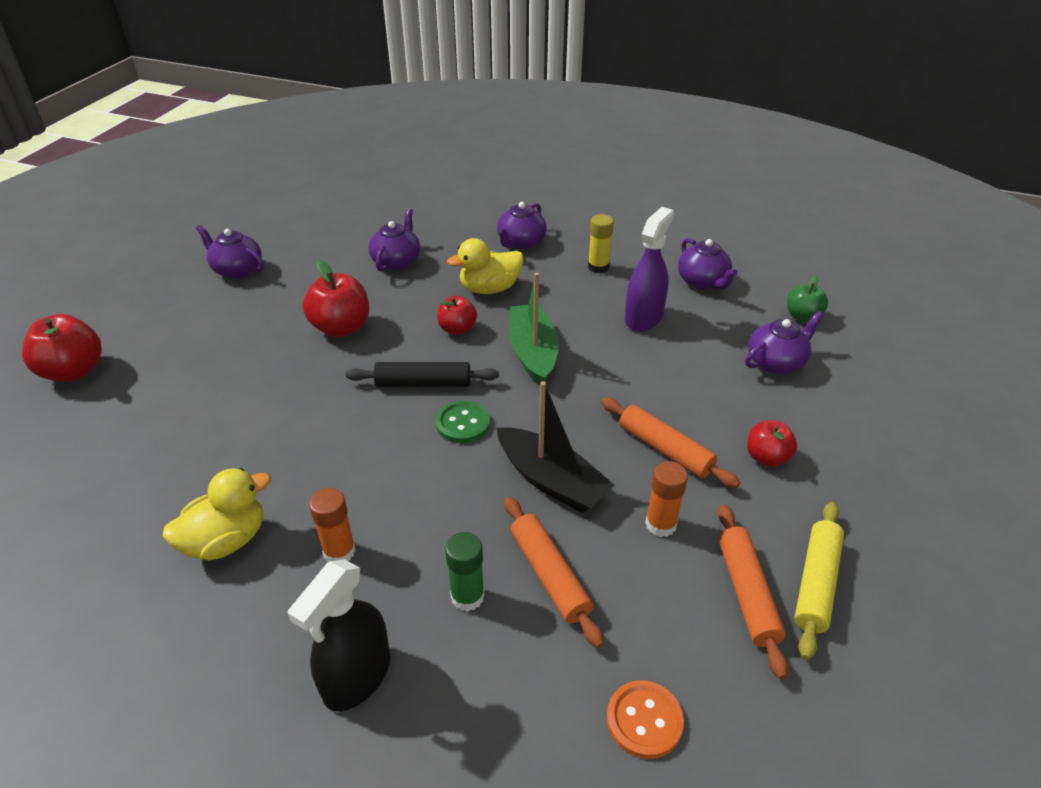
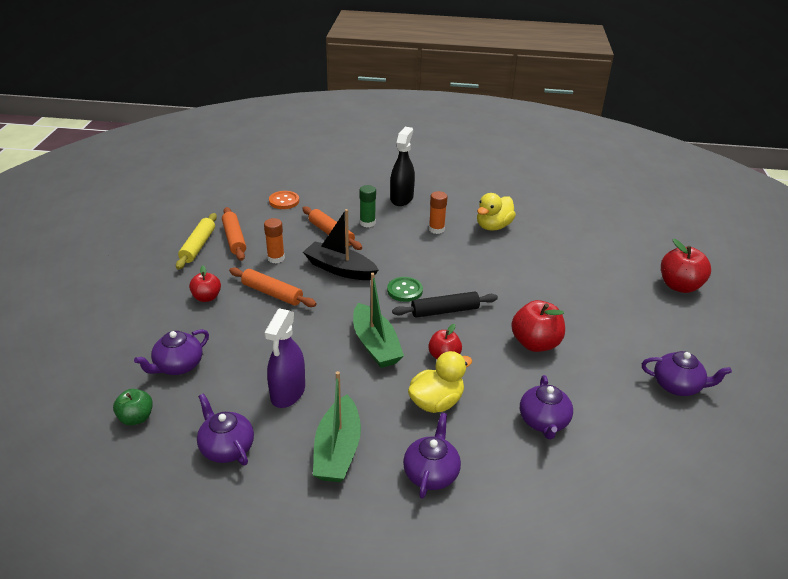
camera: 165 degrees right, 5 degrees down
yellow glue stick [588,214,614,273] -> green boat [313,371,361,482]

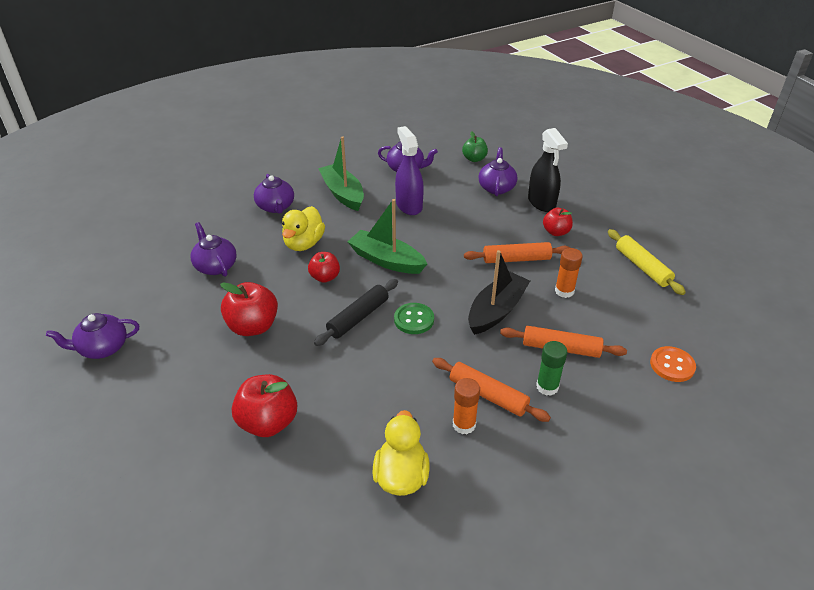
camera: 145 degrees right, 5 degrees up
orange rolling pin [222,207,246,261] -> orange rolling pin moved to [432,358,551,422]
black boat [303,209,378,280] -> black boat turned 45 degrees counterclockwise [468,250,530,335]
black spray bottle [390,127,415,206] -> black spray bottle moved to [528,128,568,212]
red apple [661,239,711,293] -> red apple moved to [232,374,297,437]

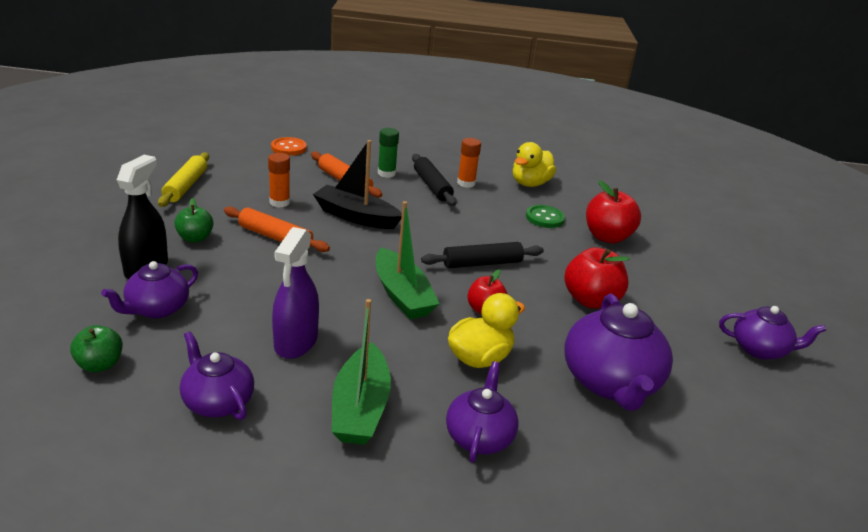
camera: 150 degrees left, 10 degrees down
purple teapot [191,222,237,277] -> purple teapot [564,293,673,411], size x1.64
green button [394,303,434,334] -> green button moved to [526,205,565,228]
orange rolling pin [432,358,551,422] -> black rolling pin [412,154,456,206]
black boat [468,250,530,335] -> black boat turned 45 degrees clockwise [313,140,402,229]
red apple [543,208,573,236] -> green apple [174,198,214,242]

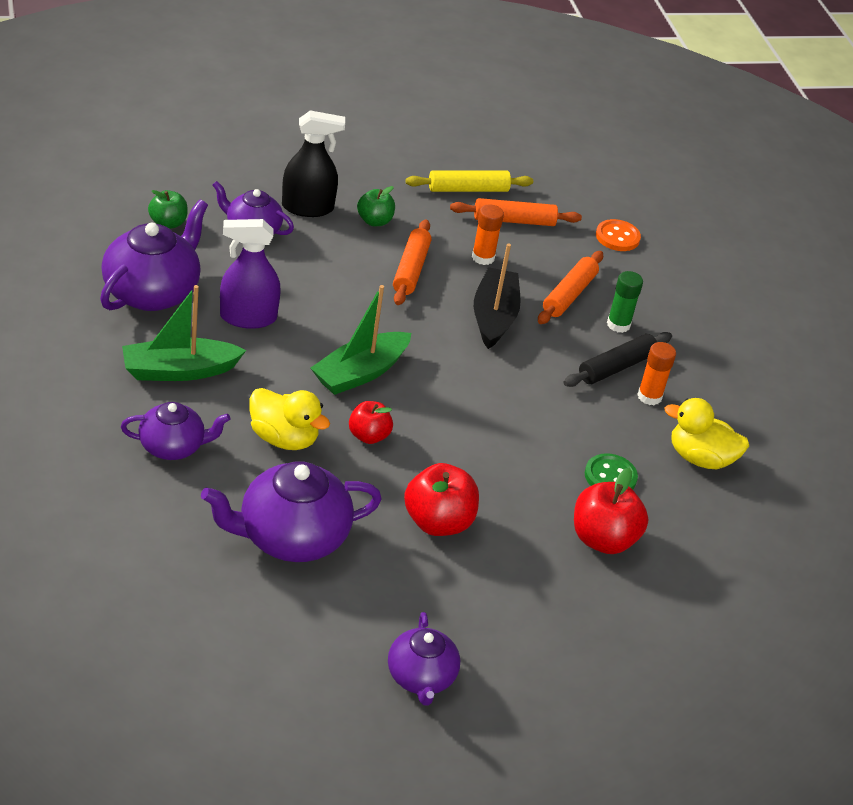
camera: 70 degrees right, 10 degrees up
purple teapot [180,331,254,420] -> purple teapot [100,199,208,311], size x1.64
black rolling pin [421,242,544,268] -> none
none -> orange rolling pin [450,198,582,226]

